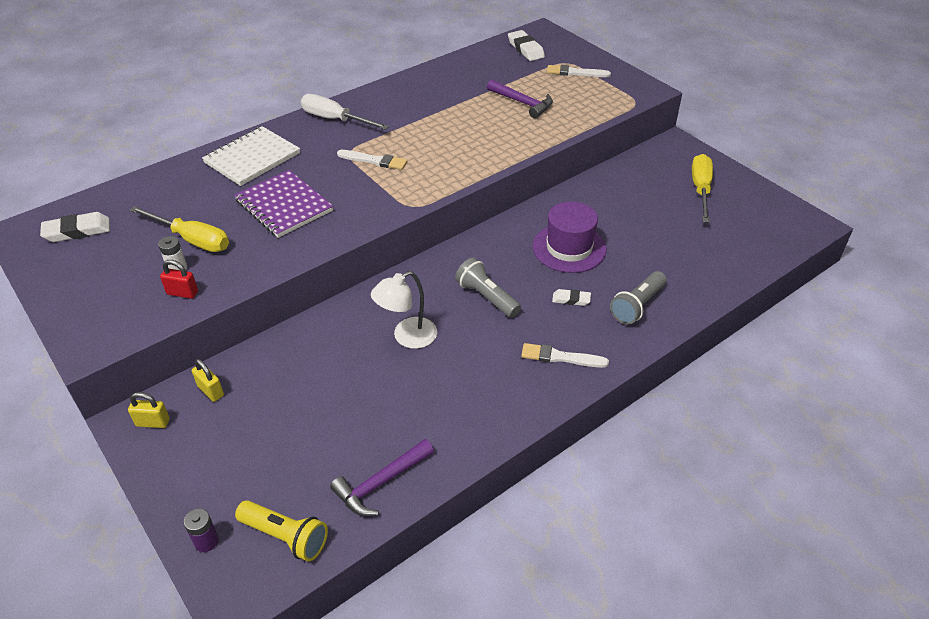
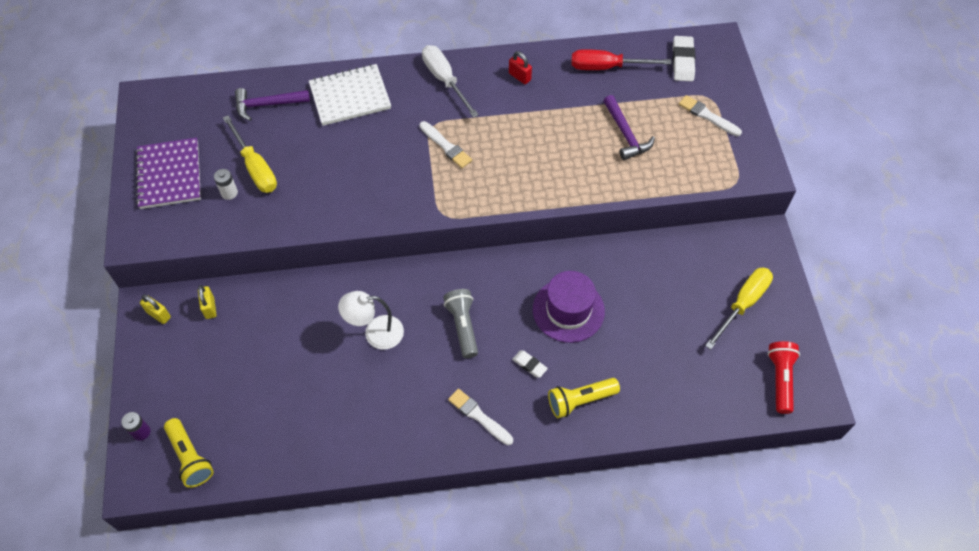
camera: 30 degrees right, 15 degrees up
white eraser [40,212,110,242] -> none
red padlock [160,260,198,299] -> red padlock moved to [509,51,532,84]
purple notebook [234,170,333,238] -> purple notebook moved to [136,138,201,209]
purple hammer [330,439,434,516] -> purple hammer moved to [235,88,310,121]
grey flashlight [610,271,666,325] -> yellow flashlight [548,378,620,418]
none -> red screwdriver [571,49,671,70]
none -> red flashlight [767,341,800,414]

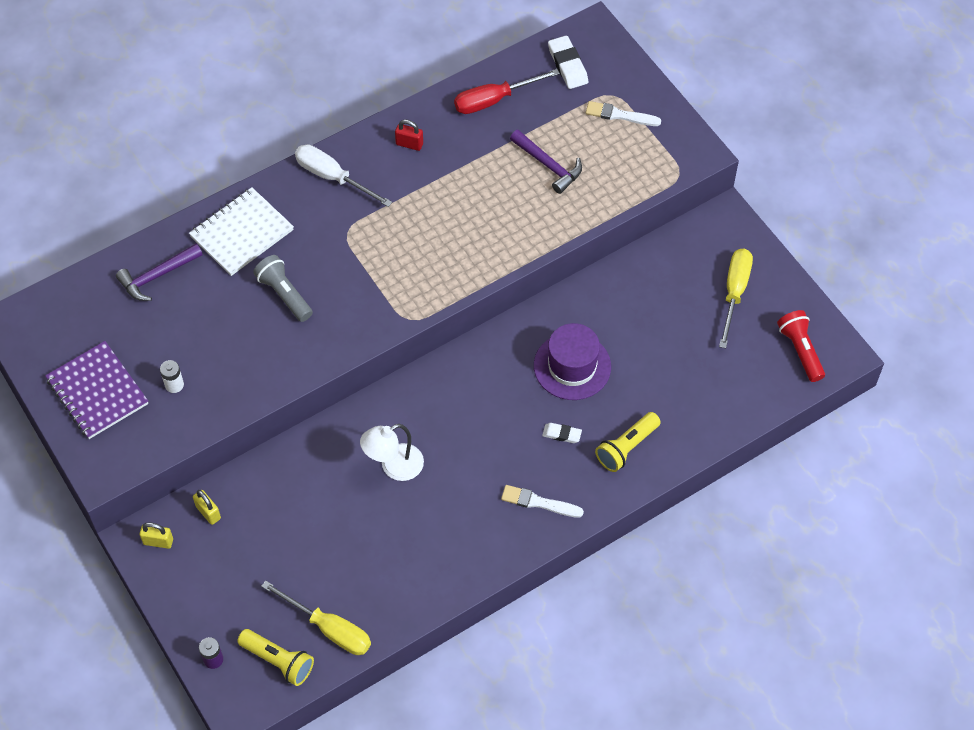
camera: 25 degrees left, 0 degrees up
yellow screwdriver [223,115,277,193] -> yellow screwdriver moved to [261,580,371,655]
white brush [419,121,472,168] -> none
grey flashlight [443,289,478,358] -> grey flashlight moved to [253,255,313,322]

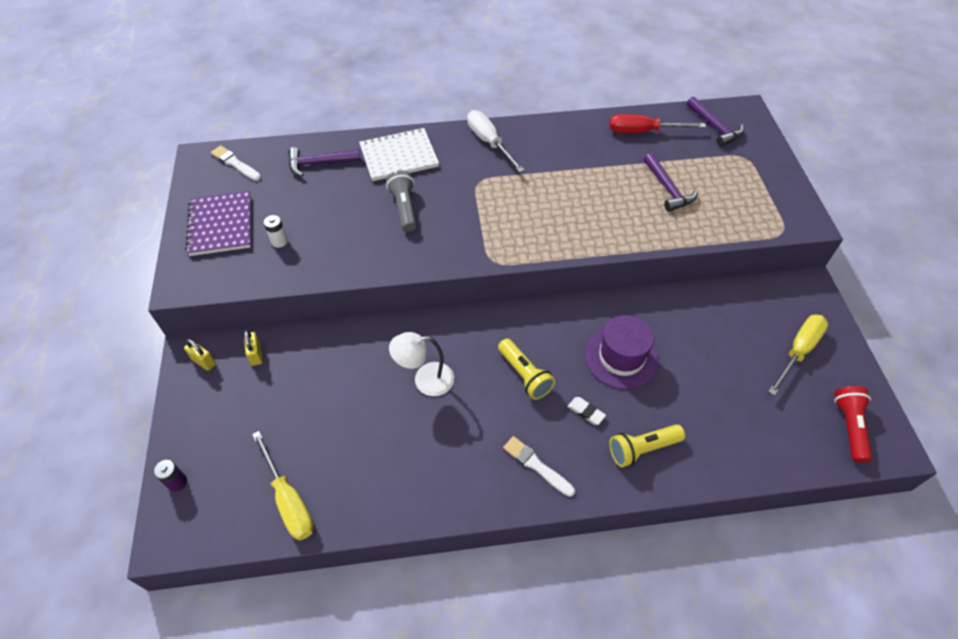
camera: 25 degrees right, 5 degrees down
yellow flashlight [237,629,314,686] -> yellow flashlight moved to [498,338,555,400]
red padlock [395,119,423,151] -> none
white eraser [548,36,588,89] -> purple hammer [687,96,744,147]
white brush [586,101,661,126] -> white brush moved to [211,145,261,181]

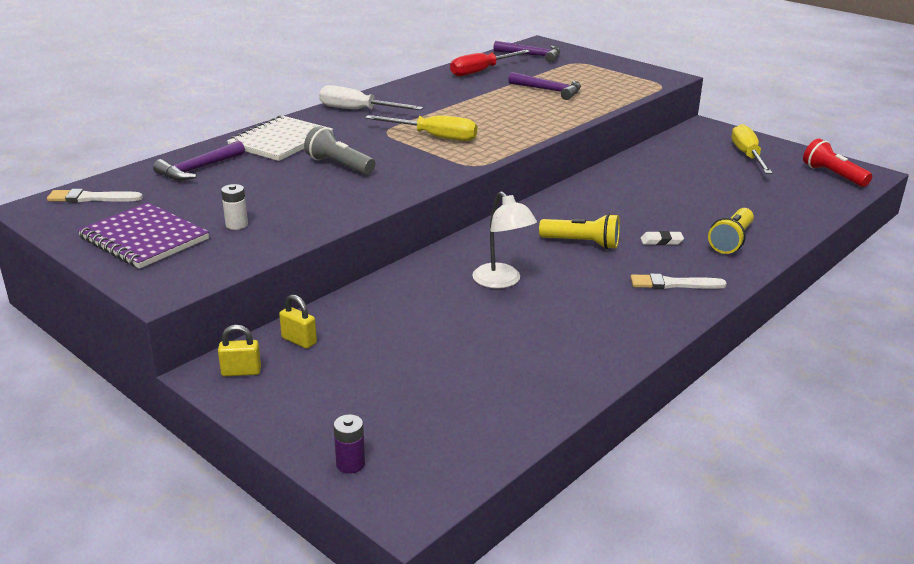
camera: 40 degrees left, 25 degrees down
yellow screwdriver [252,431,314,541] -> yellow screwdriver moved to [365,115,477,141]
white lamp [389,332,454,396] -> white lamp turned 75 degrees counterclockwise [472,191,537,289]
purple hat [585,315,659,389] -> none

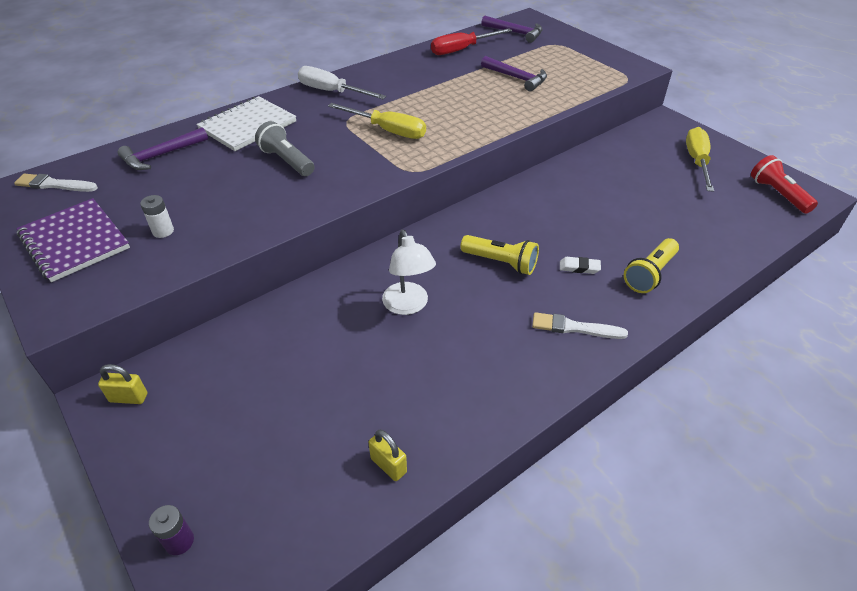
camera: 10 degrees right, 15 degrees up
yellow padlock [279,294,317,349] -> yellow padlock moved to [369,430,407,481]

